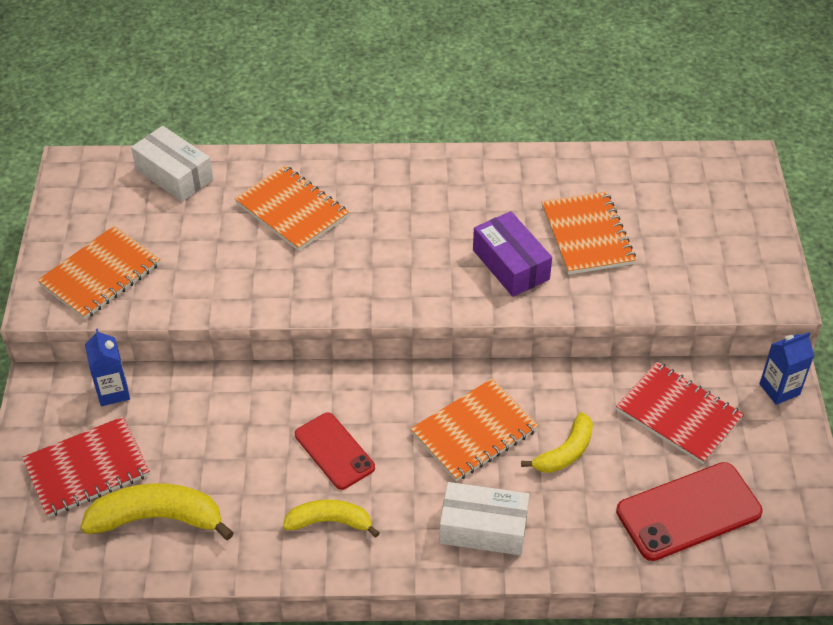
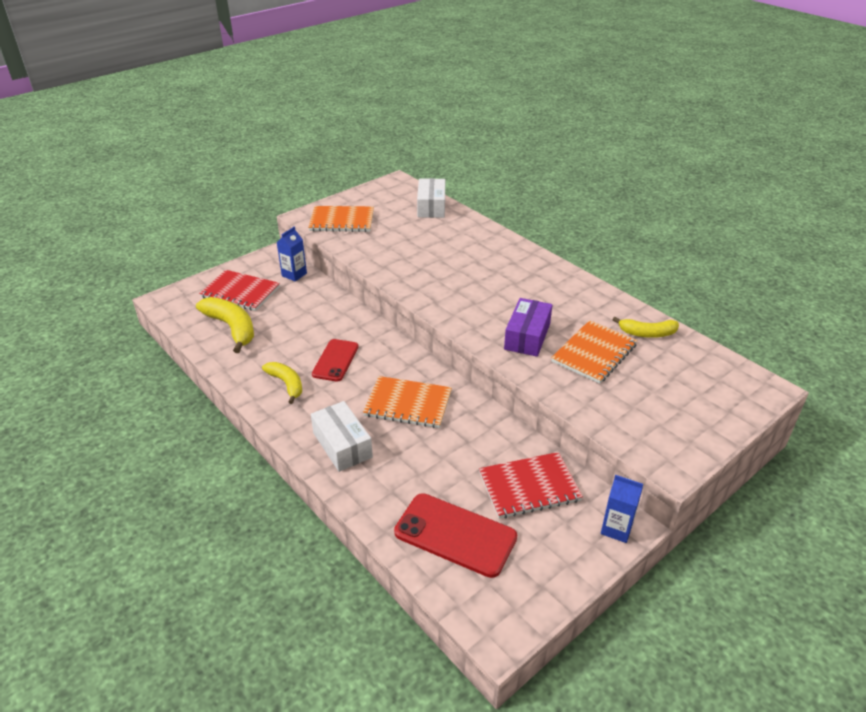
camera: 50 degrees right, 10 degrees down
orange notebook [234,165,349,251] -> none
yellow banana [521,412,593,473] -> yellow banana moved to [612,317,679,338]
red notebook [616,362,744,464] -> red notebook turned 75 degrees clockwise [479,452,583,519]

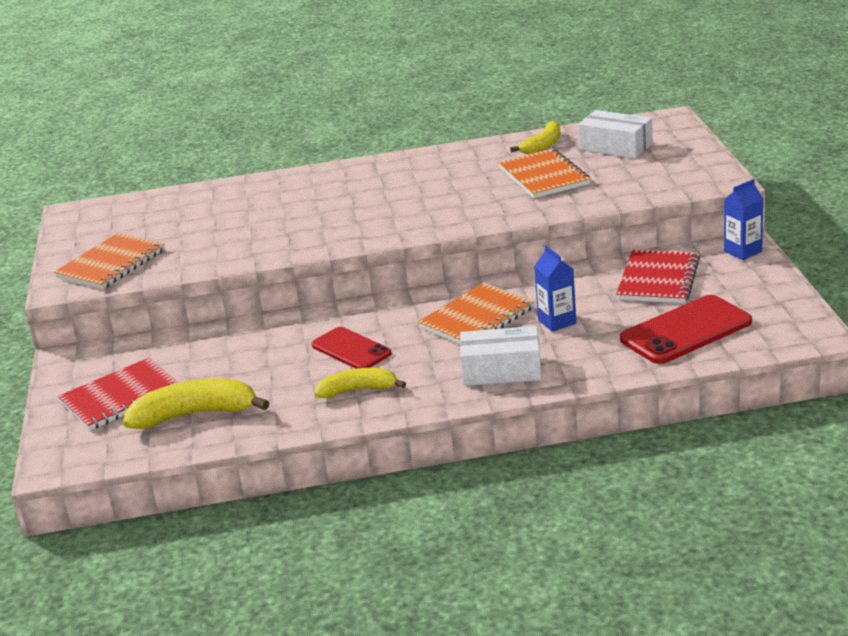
camera: 55 degrees left, 10 degrees down
blue carton [276,227,307,282] -> blue carton moved to [534,246,576,332]
white box [417,178,445,218] -> white box moved to [578,110,653,159]
purple box [504,298,552,357] -> none

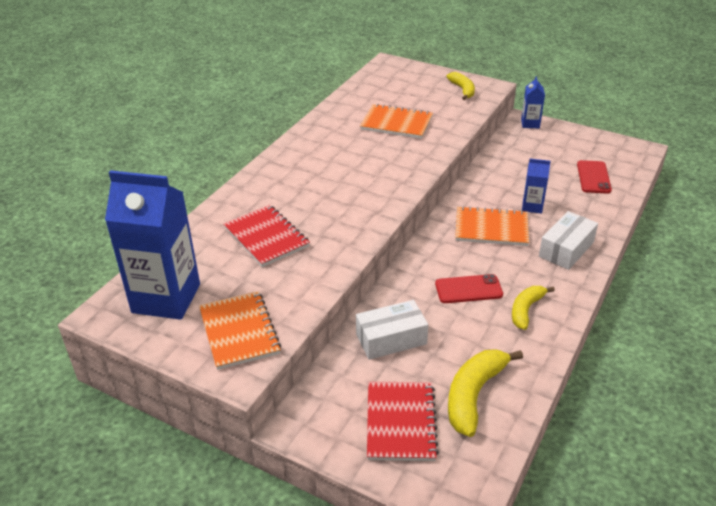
camera: 55 degrees left, 10 degrees up
orange notebook [418,283,534,344] -> orange notebook turned 75 degrees counterclockwise [455,206,529,246]
yellow banana [510,121,560,154] -> yellow banana moved to [446,72,475,100]
white box [578,110,653,159] -> white box moved to [356,300,428,360]
red notebook [616,249,700,303] -> red notebook moved to [224,205,310,267]
red phone [620,295,752,364] -> red phone [577,160,612,194], size x0.66
none -> blue carton [105,170,200,320]

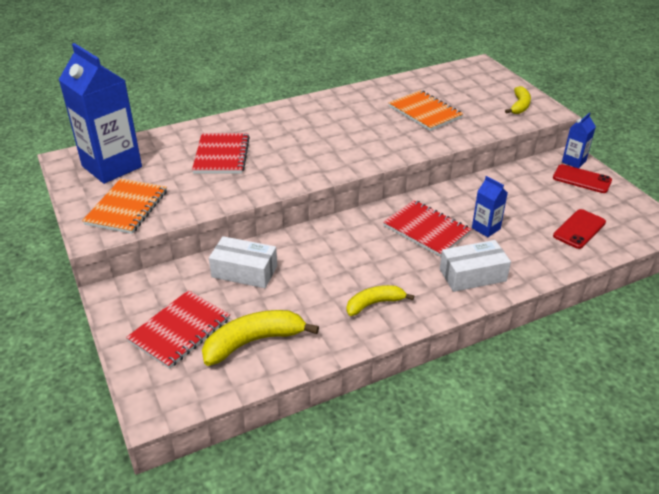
camera: 35 degrees right, 0 degrees up
red phone [435,274,503,303] -> red phone moved to [553,164,612,193]
orange notebook [455,206,529,246] -> red notebook [383,200,472,257]

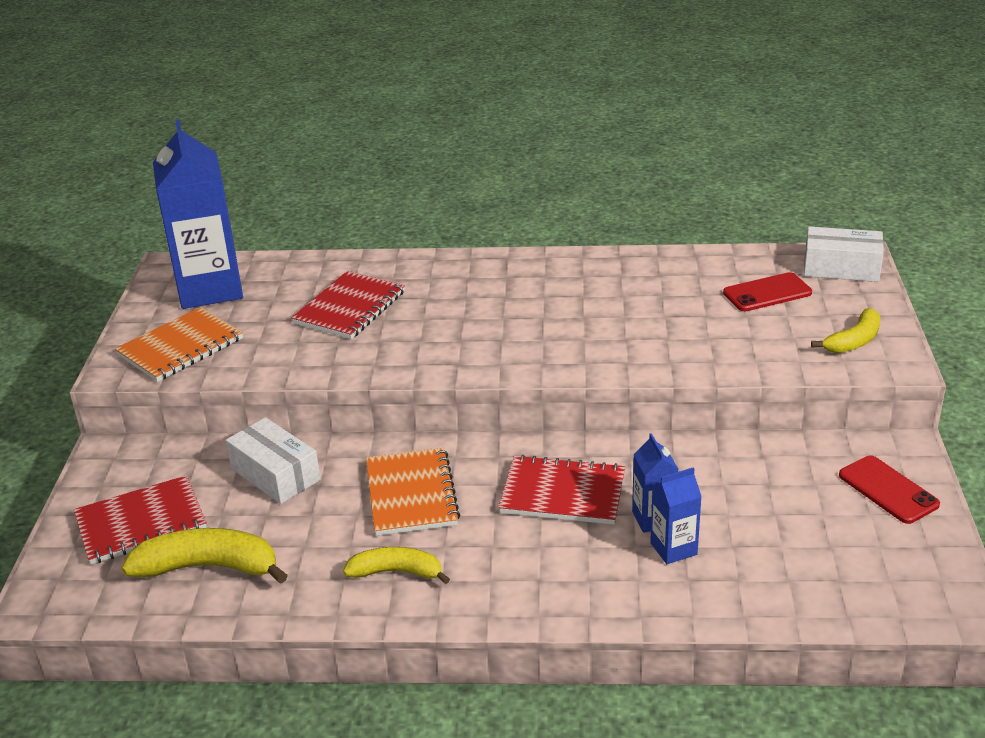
camera: 30 degrees right, 5 degrees down
red notebook [383,200,472,257] -> red notebook turned 60 degrees counterclockwise [499,455,625,525]
orange notebook [388,90,463,131] -> orange notebook moved to [366,447,460,536]
white box [440,240,511,292] -> white box moved to [804,226,884,282]
red phone [553,209,606,249] -> red phone moved to [723,272,812,311]
blue carton [562,113,596,168] -> blue carton moved to [650,467,702,564]

